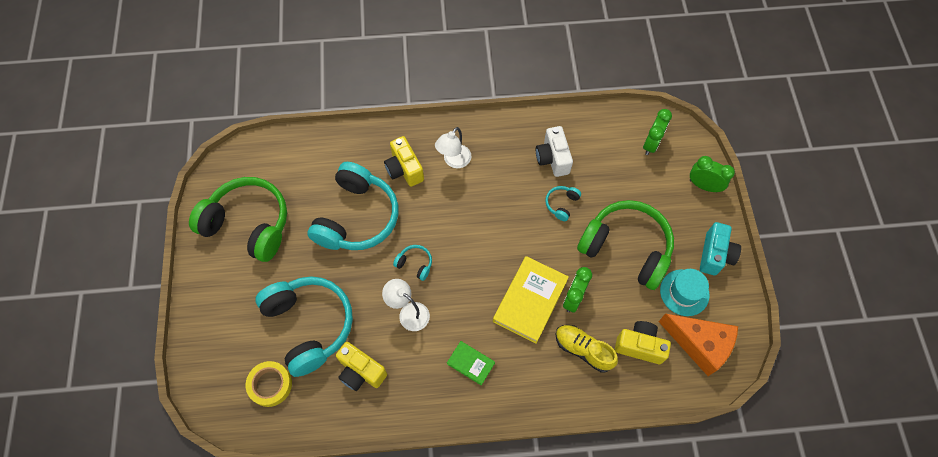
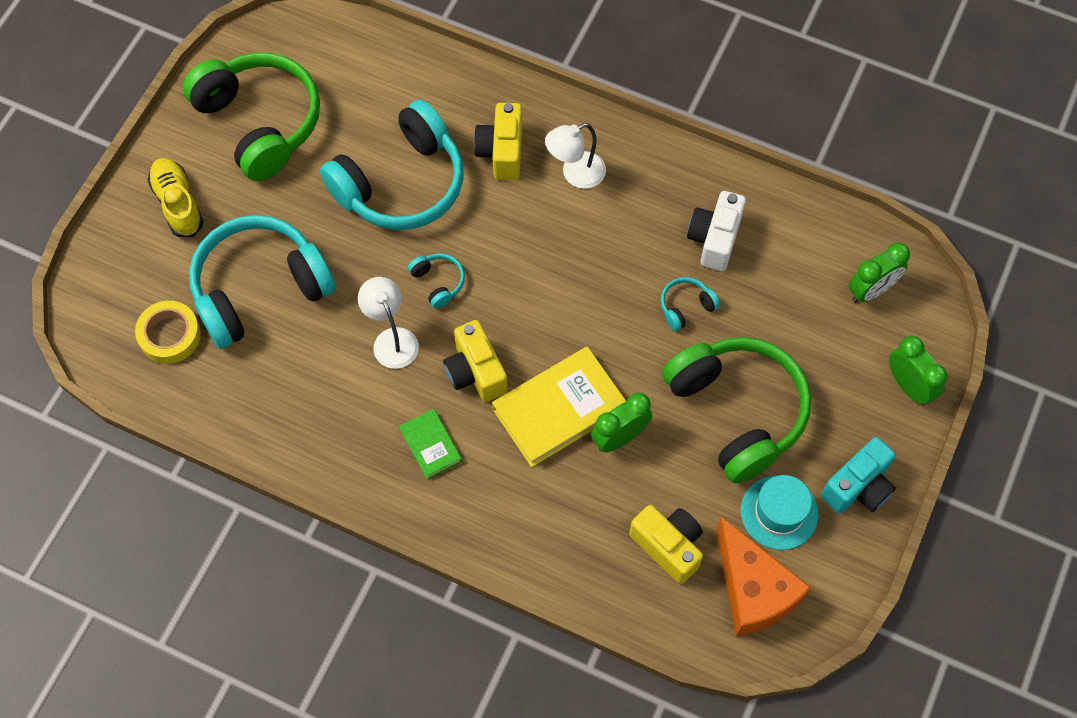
camera: 30 degrees right, 0 degrees up
turquoise headphones [255,276,353,377] -> turquoise headphones turned 120 degrees counterclockwise [189,215,336,349]
yellow camera [336,342,387,391] -> yellow camera moved to [443,320,508,402]
yellow shoe [556,325,618,372] -> yellow shoe moved to [147,158,204,237]

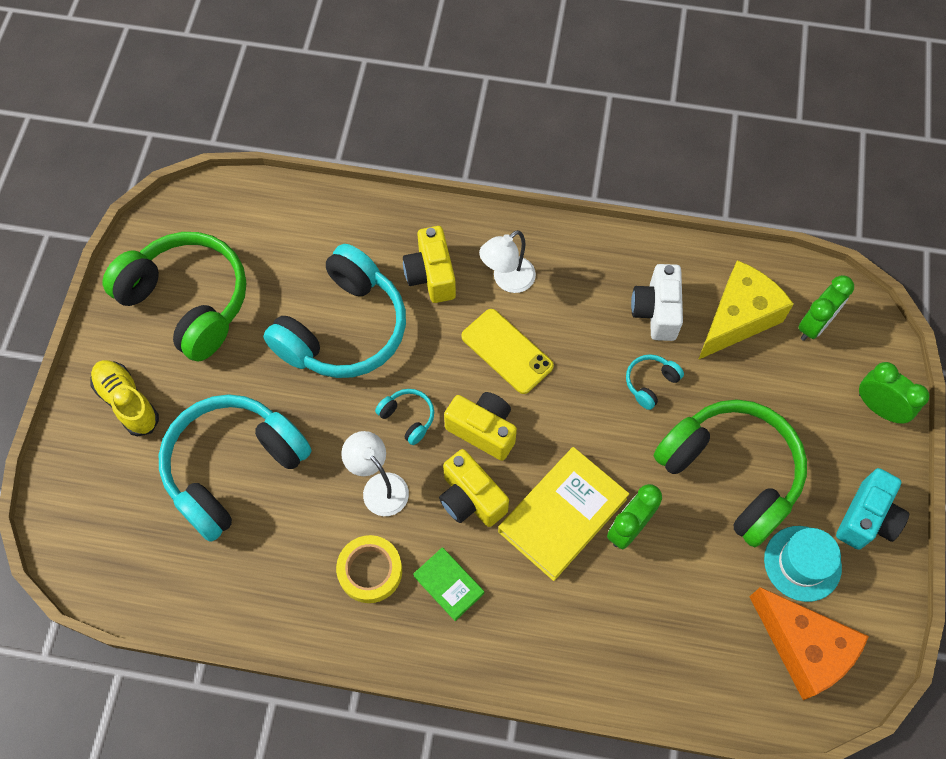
camera: 15 degrees left, 0 degrees up
yellow tape [135,301,201,364] -> yellow tape moved to [336,535,402,603]
yellow camera [629,505,703,584] -> yellow camera moved to [444,392,517,461]
none -> yellow phone [461,309,554,394]
none -> yellow cheese [698,260,794,360]

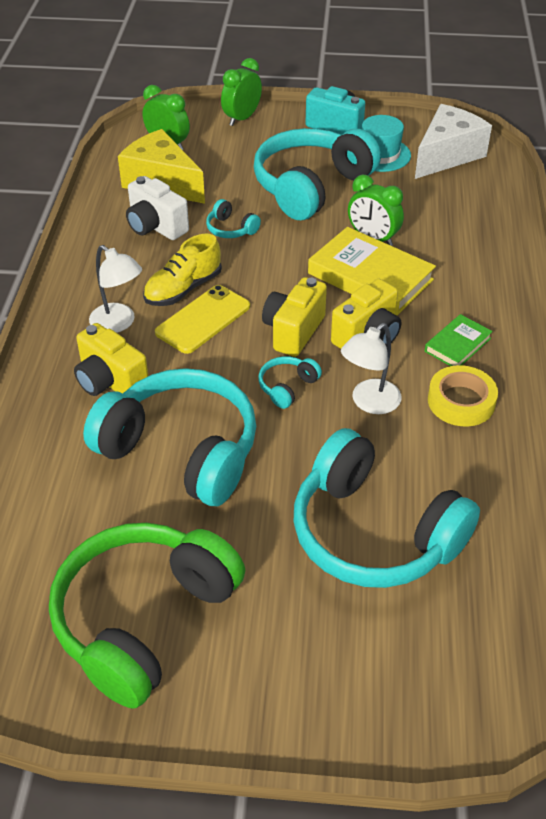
camera: 95 degrees left, 20 degrees down
yellow shoe [91,360,159,436] -> yellow shoe moved to [143,234,222,306]
yellow camera [403,226,456,303] -> yellow camera turned 60 degrees clockwise [74,323,148,396]
white camera [631,264,683,341] -> white camera turned 45 degrees clockwise [126,176,189,240]
green headphones [654,399,807,547] -> turquoise headphones [254,128,381,220]
orange cheese [749,587,869,700] -> white cheese [415,104,492,179]

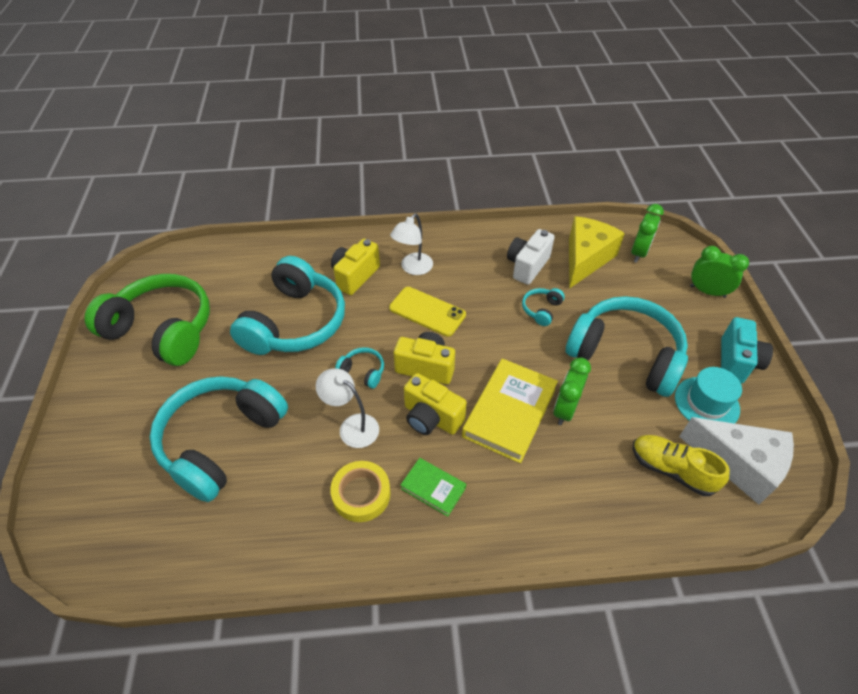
camera: 80 degrees right, 5 degrees up
yellow shoe [143,234,222,306] -> yellow shoe moved to [632,435,730,496]

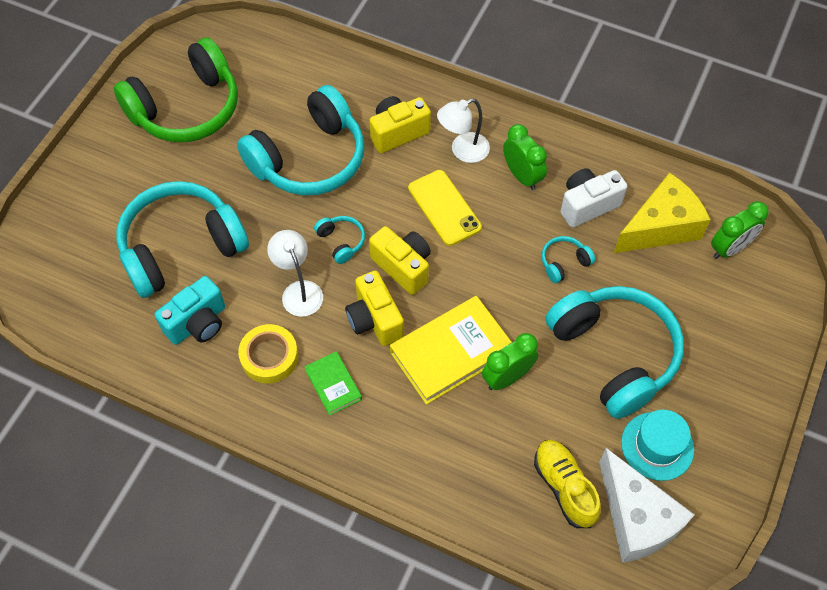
camera: 30 degrees right, 10 degrees up
green headphones [85,274,210,366] -> green headphones turned 90 degrees clockwise [113,37,238,142]
green clock [690,246,749,298] -> green clock moved to [503,124,547,190]
turquoise camera [721,317,773,383] -> turquoise camera moved to [155,276,225,345]

